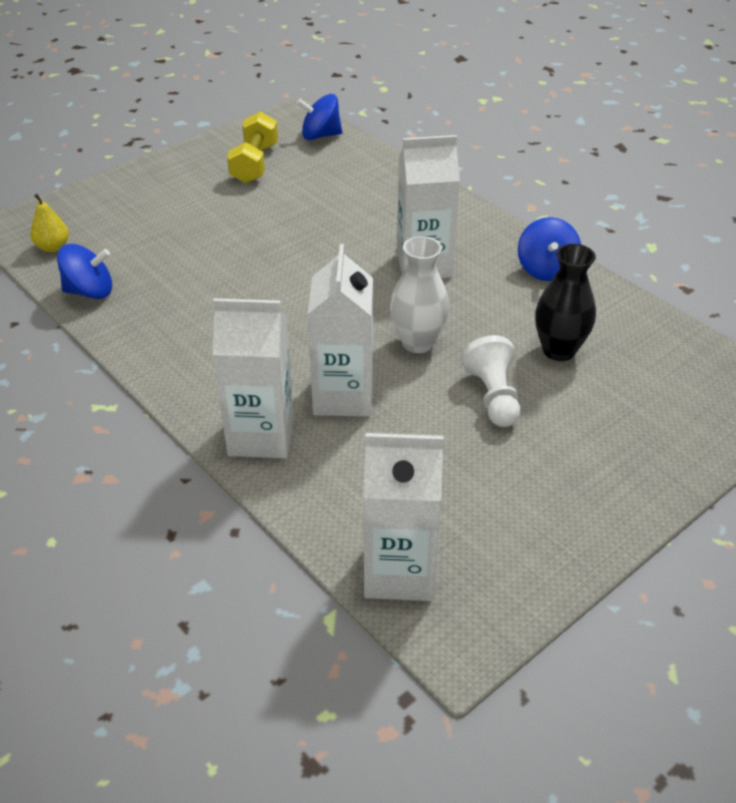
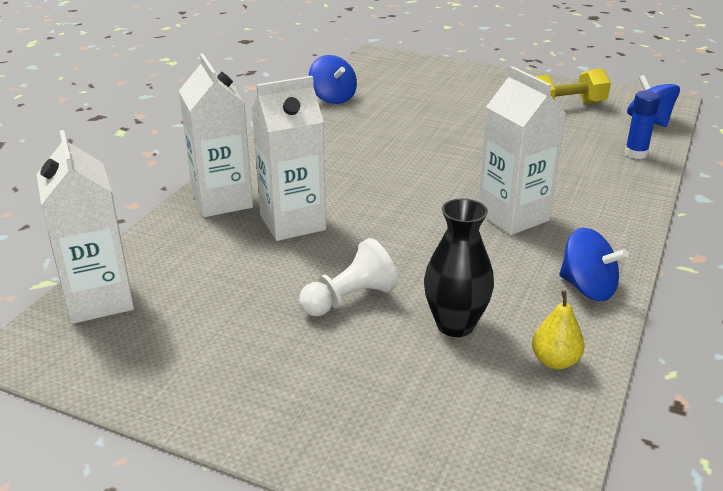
camera: 65 degrees right, 10 degrees down
yellow pear [30,194,69,252] -> yellow pear moved to [532,291,585,369]
white vase [390,236,449,353] -> none
blue spinning top [518,217,581,281] -> blue spinning top turned 120 degrees counterclockwise [559,228,628,301]
none -> blue glue stick [624,91,660,159]

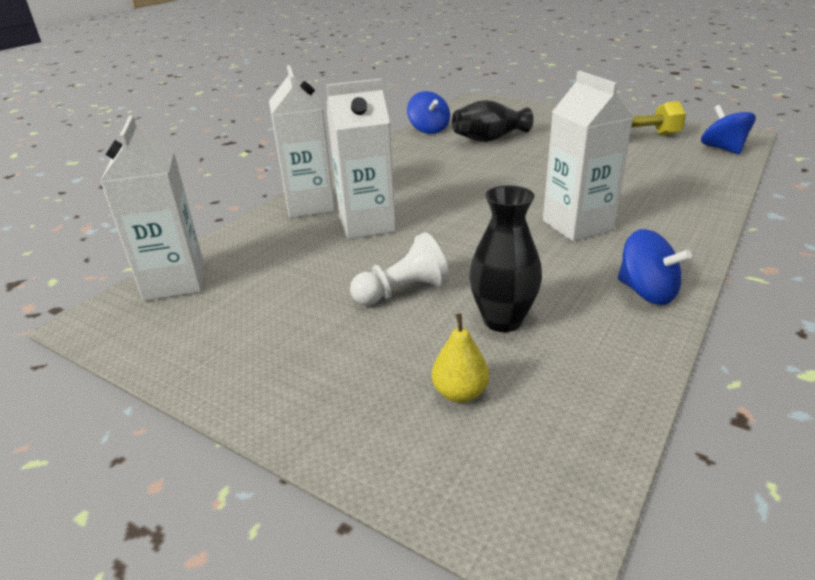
camera: 10 degrees right, 0 degrees up
yellow pear [532,291,585,369] -> yellow pear moved to [432,313,489,403]
blue glue stick [624,91,660,159] -> none
none -> black vase [452,100,533,142]

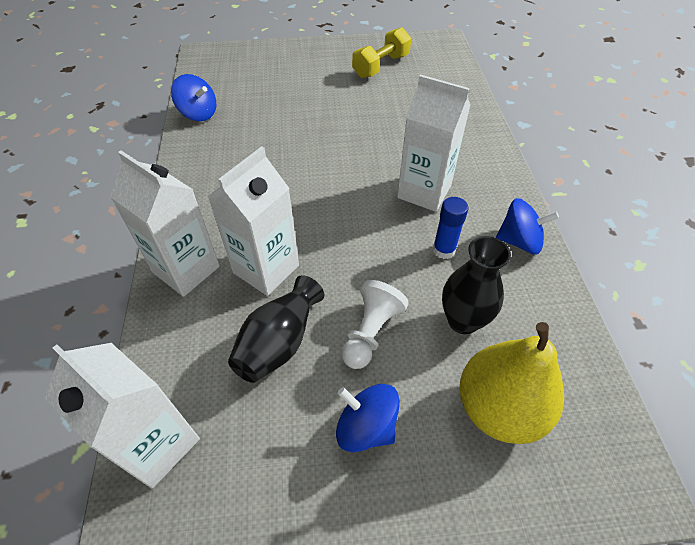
camera: 40 degrees left, 20 degrees up
yellow pear [432,313,489,403] -> yellow pear [459,322,564,444], size x2.10
black vase [452,100,533,142] -> black vase moved to [228,275,324,383]
blue spinning top [701,105,756,154] -> blue spinning top moved to [336,384,400,452]
none -> blue glue stick [433,197,468,259]

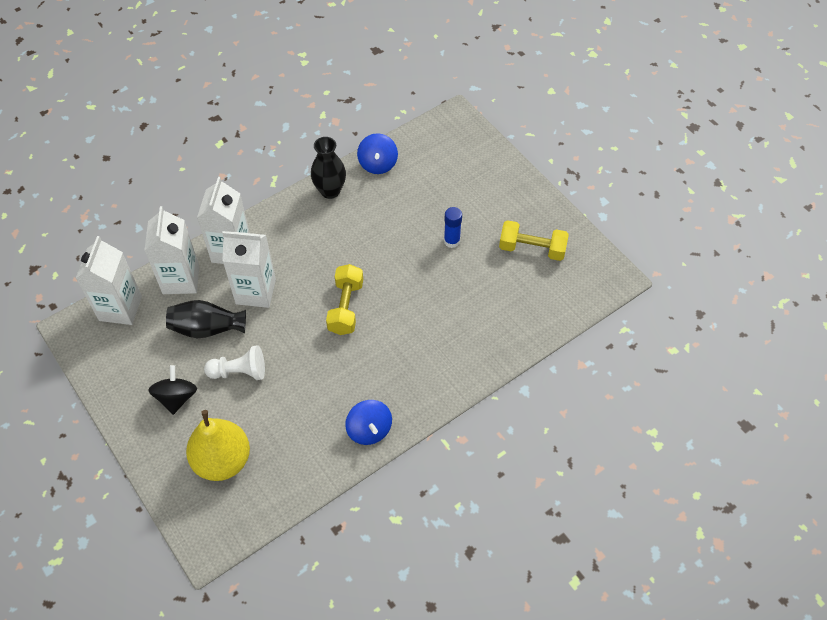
camera: 60 degrees right, 5 degrees up
blue spinning top [336,384,400,452] -> black spinning top [148,365,197,415]
white carton [397,75,471,212] -> white carton moved to [144,206,199,294]
blue glue stick [433,197,468,259] -> blue glue stick moved to [444,207,462,248]
black vase [442,236,511,334] -> black vase moved to [311,137,346,199]
none -> yellow dumbbell [326,264,363,335]

